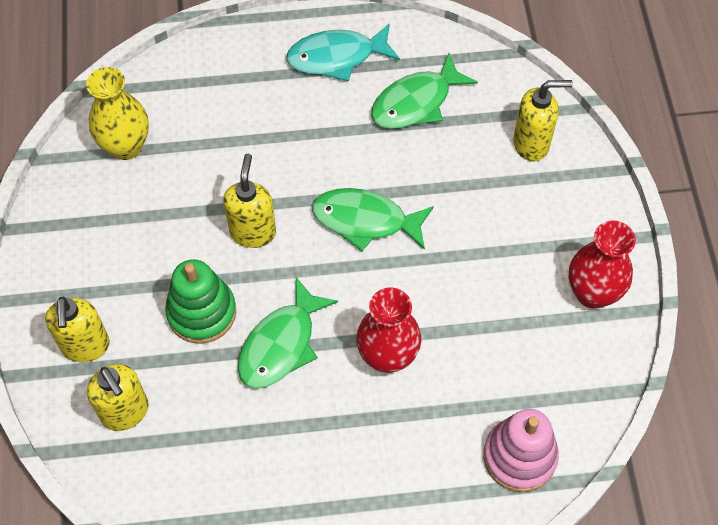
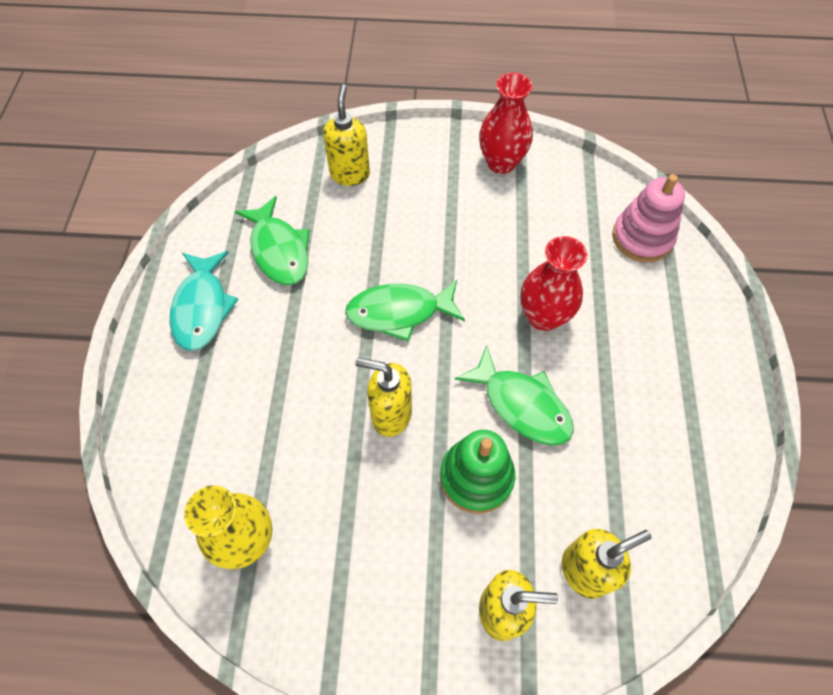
camera: 80 degrees left, 0 degrees up
green fish [312,188,434,251] -> green fish turned 60 degrees clockwise [345,280,465,342]

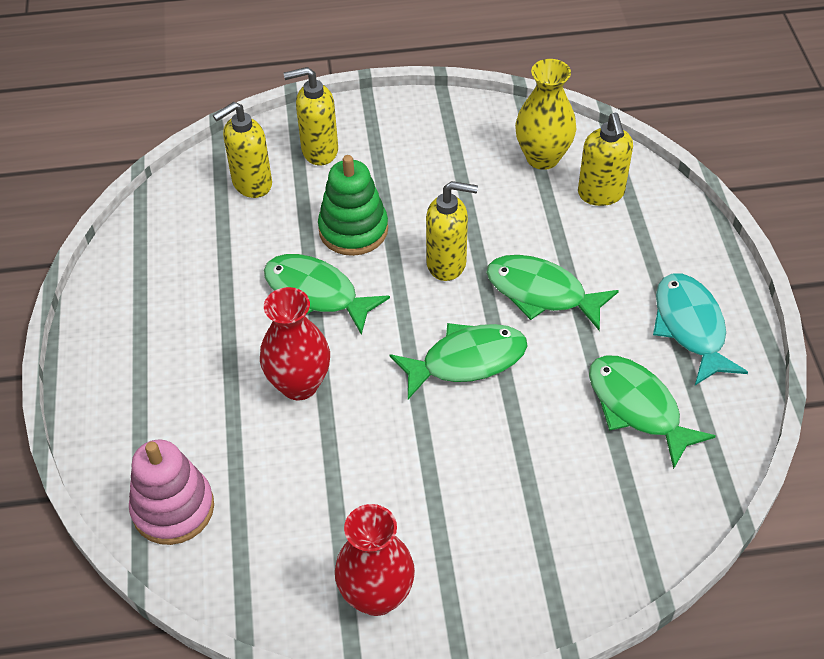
camera: 170 degrees right, 10 degrees down
yellow soap dispenser [323,84,370,186] -> yellow soap dispenser moved to [578,113,633,206]
none -> green fish [486,255,619,330]

